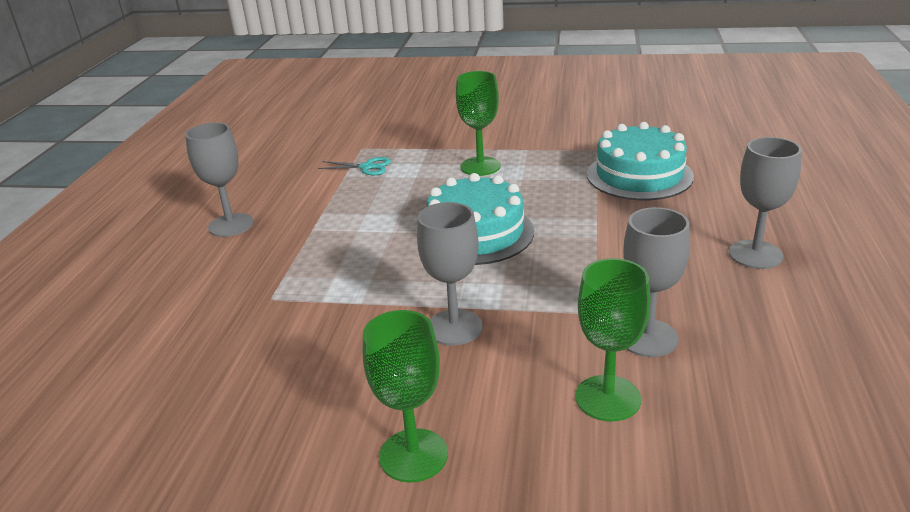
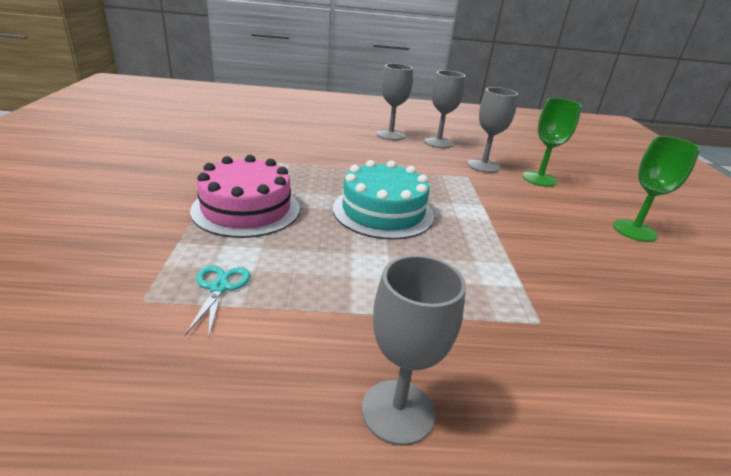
camera: 105 degrees left, 0 degrees up
grey goblet [417,202,483,346] -> grey goblet moved to [424,70,465,148]
green goblet [456,71,501,176] -> pink cake [190,155,300,238]
turquoise cake [587,122,694,200] -> none

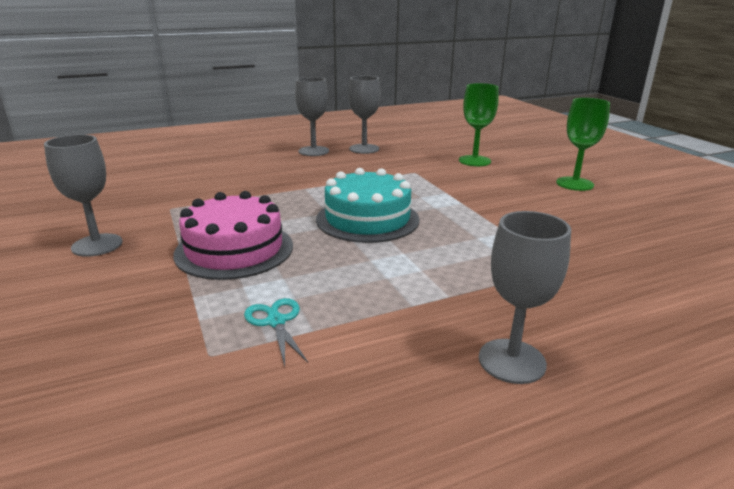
camera: 20 degrees left, 5 degrees down
grey goblet [468,87,518,173] -> grey goblet moved to [44,134,123,257]

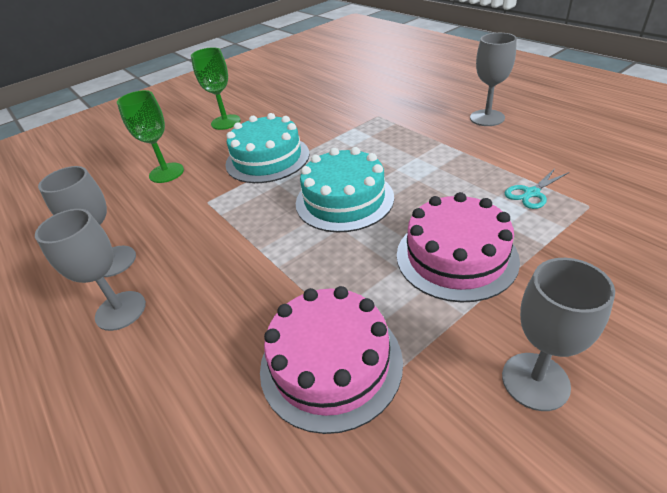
camera: 100 degrees left, 15 degrees up
none -> turquoise cake [226,113,310,183]
none -> pink cake [260,286,403,434]

